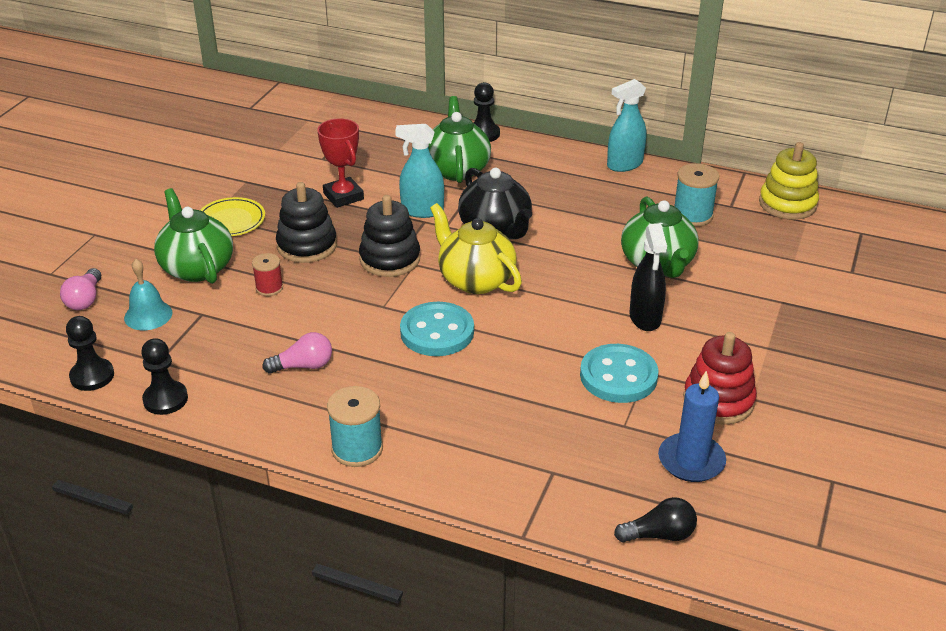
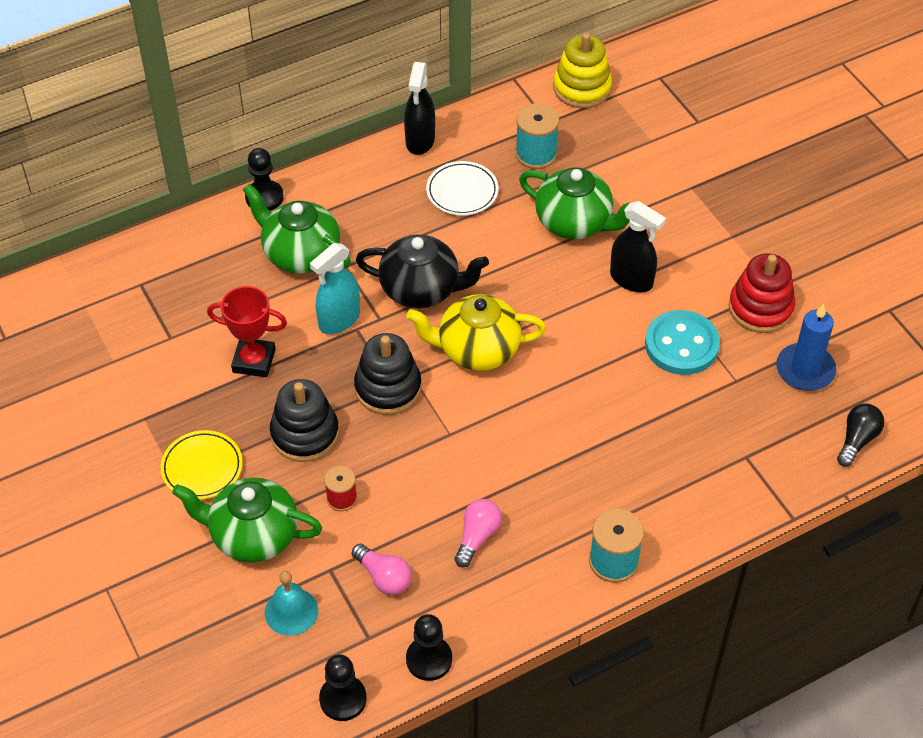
camera: 50 degrees left, 15 degrees up
pink light bulb [60,268,101,310] -> pink light bulb moved to [352,544,412,595]
turquoise button [400,302,474,356] -> none
turquoise spray bottle [607,79,646,172] -> black spray bottle [404,62,435,155]
none -> white plate [426,161,499,216]

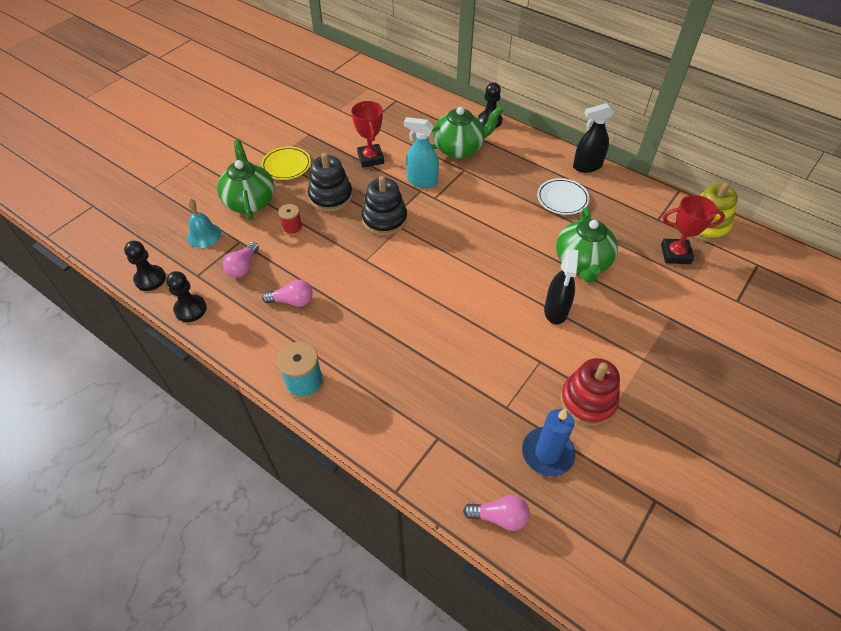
camera: 65 degrees right, 0 degrees up
green teapot [243,184,351,274] -> green teapot turned 60 degrees clockwise [431,106,503,159]
black teapot [356,235,489,309] -> none
yellow teapot [406,294,546,371] -> none
turquoise spool [515,103,559,169] -> none
turquoise button [645,310,720,375] -> none
black light bulb [837,404,884,467] -> pink light bulb [463,495,530,531]
none -> red trophy [661,195,725,264]

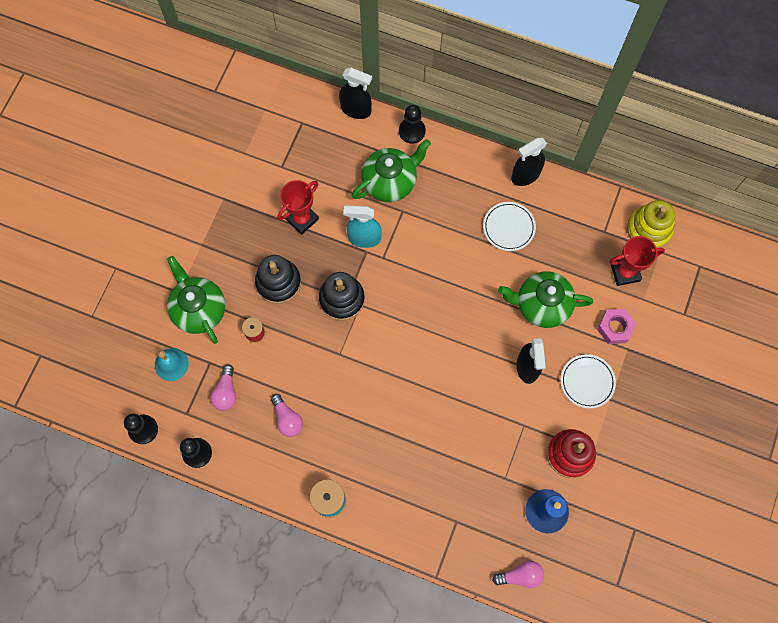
camera: 15 degrees left, 20 degrees up
yellow plate [261,147,311,180] -> none
pink light bulb [262,280,313,307] -> pink light bulb turned 75 degrees clockwise [271,394,303,437]
red trophy [351,101,384,168] -> red trophy turned 75 degrees clockwise [277,180,319,235]
green teapot [556,207,618,283] -> green teapot turned 105 degrees clockwise [498,271,593,328]
none -> black spray bottle [339,68,372,119]
none -> white plate [561,354,616,409]
none -> pink nut [597,309,636,344]

